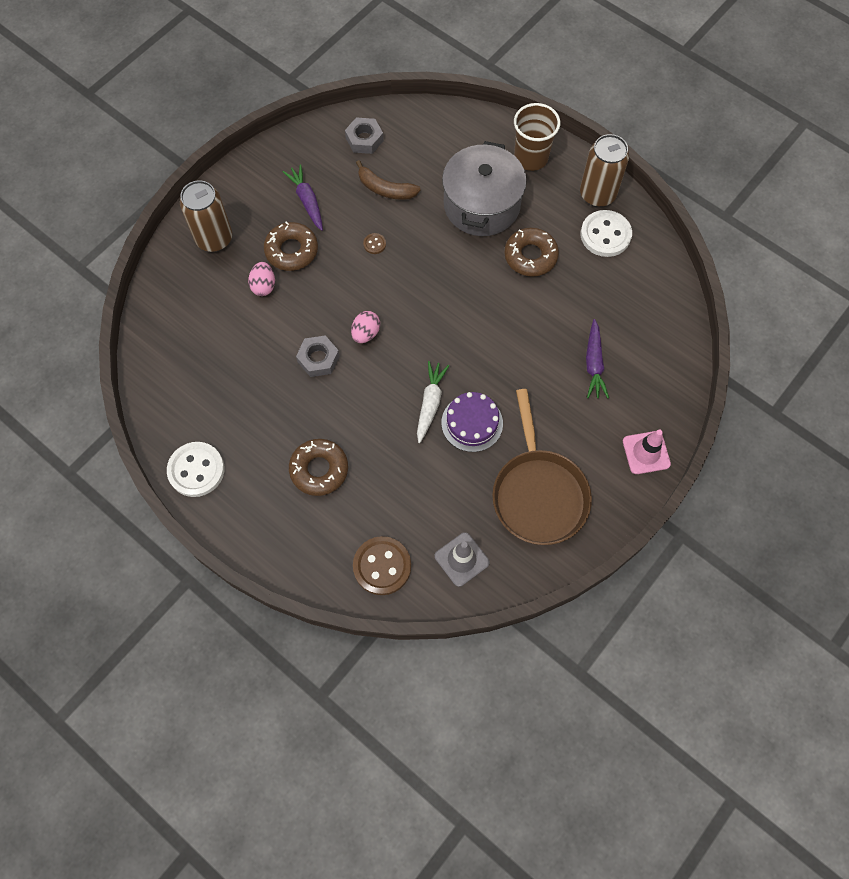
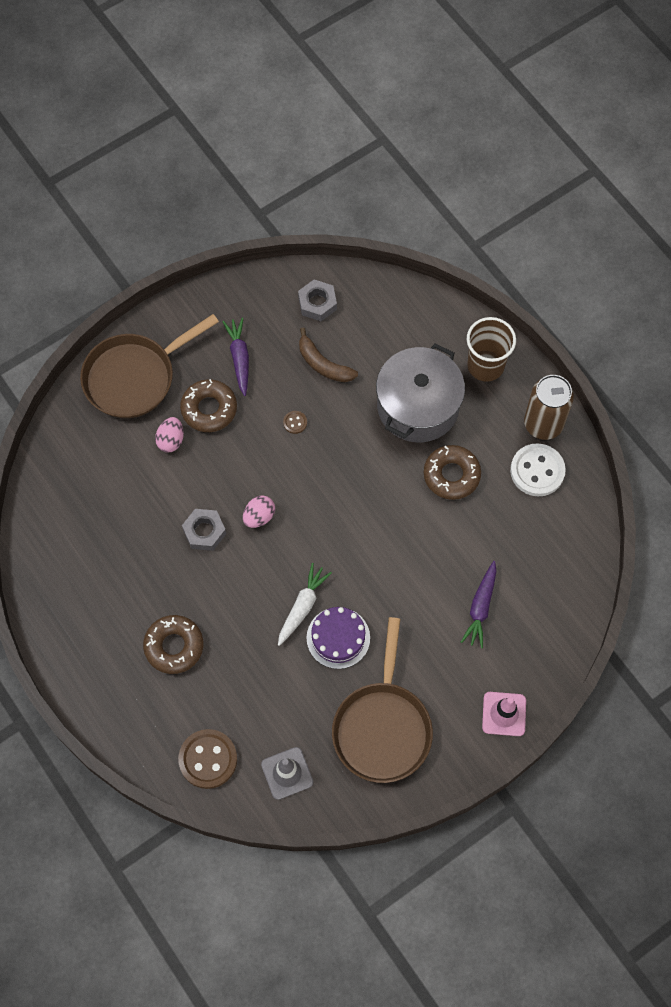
camera: 15 degrees right, 0 degrees up
white button [167,442,224,497] -> none
brown can [180,180,232,252] -> brown pan [80,314,219,418]

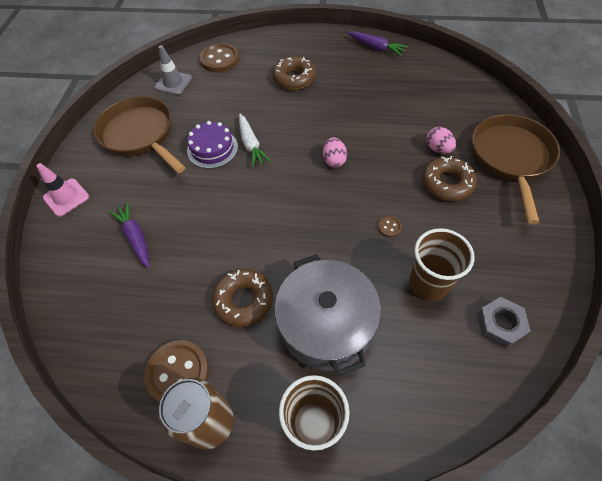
camera: 135 degrees right, 10 degrees down
grey nut [182,509,226,551] -> none
purple carrot [222,318,249,396] -> purple carrot moved to [347,31,408,56]
brown banana [299,327,358,382] -> brown cup [409,228,475,301]
white button [510,443,566,496] -> brown button [144,340,209,402]

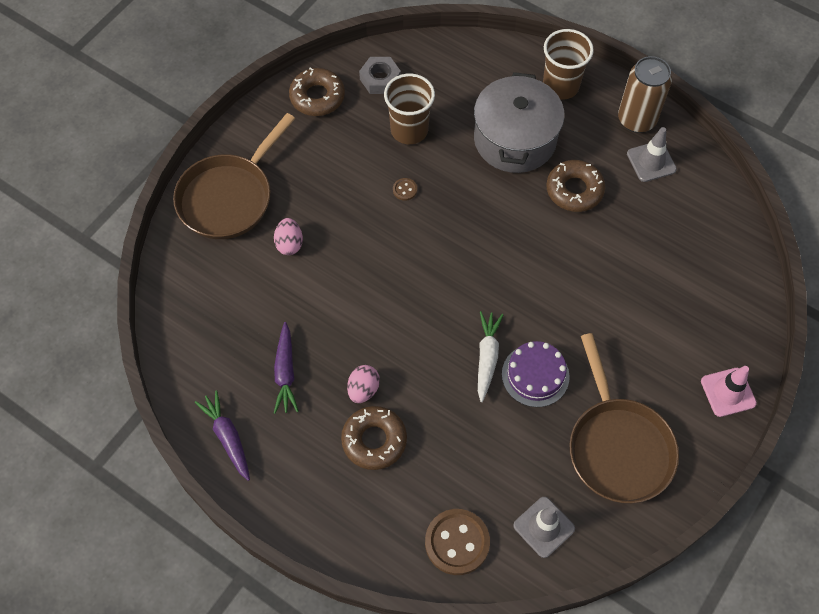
camera: 155 degrees left, 5 degrees up
purple carrot [109,202,150,268] -> purple carrot moved to [274,322,299,414]
brown button [144,340,209,402] -> grey traffic cone [627,127,677,182]
pink egg [323,137,347,168] -> pink egg moved to [347,365,380,403]
brown donut [422,156,477,201] -> brown donut moved to [289,67,345,116]

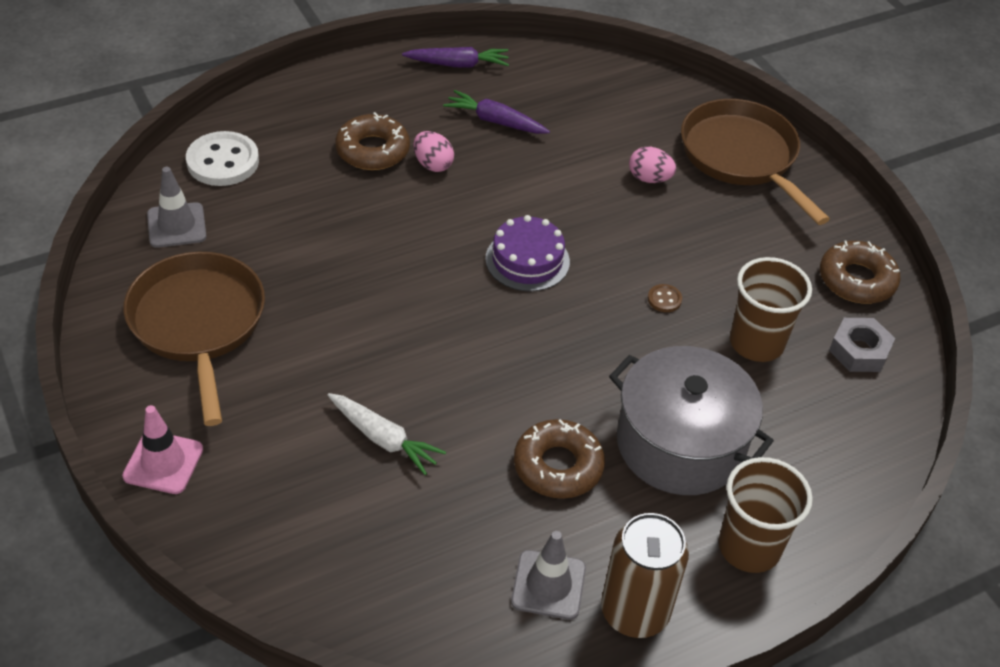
camera: 115 degrees right, 15 degrees down
brown button [425,509,490,575] -> white button [186,131,259,186]
white carrot [478,311,504,402] -> white carrot moved to [328,393,446,475]
purple cake [502,341,570,407] -> purple cake moved to [485,215,570,292]
brown pan [569,333,679,503] -> brown pan turned 60 degrees clockwise [123,252,265,426]

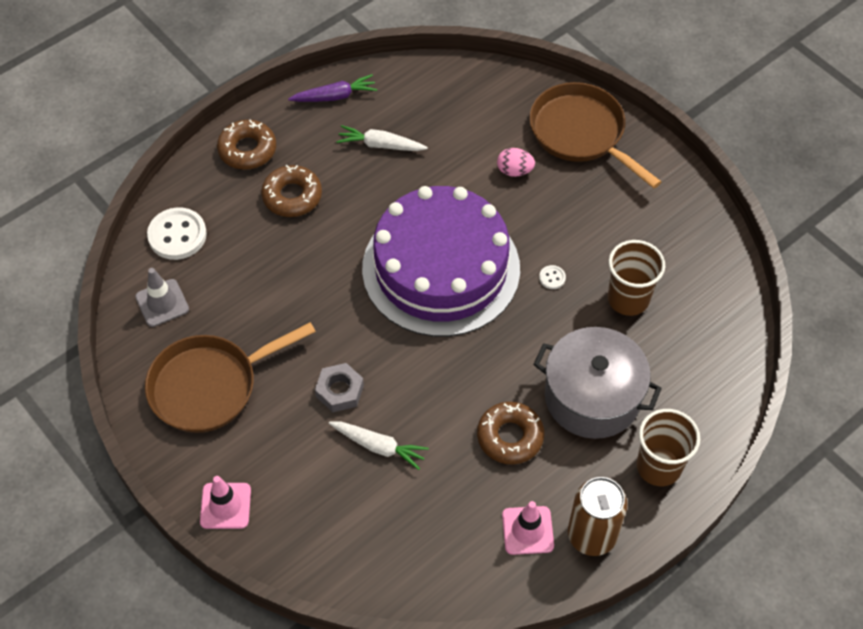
camera: 10 degrees left, 10 degrees up
brown pan [123,252,265,426] -> brown pan turned 90 degrees counterclockwise [145,322,316,433]
pink egg [413,131,454,172] -> none
purple carrot [443,90,550,134] -> white carrot [336,125,428,151]
purple cake [485,215,570,292] -> purple cake [362,186,520,337], size x2.38
grey traffic cone [511,531,586,620] -> pink traffic cone [502,501,554,555]
brown button [648,284,682,312] -> white button [539,265,566,289]
brown donut [820,241,900,304] -> brown donut moved to [217,119,276,170]
grey nut [829,318,895,372] -> grey nut moved to [315,363,364,412]

